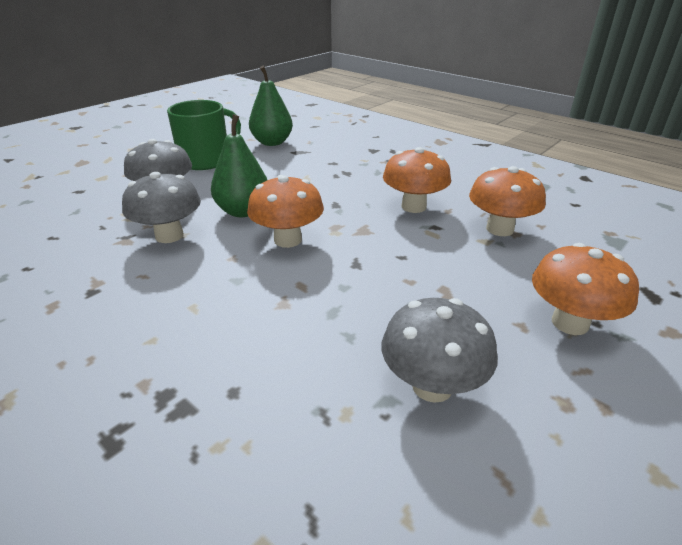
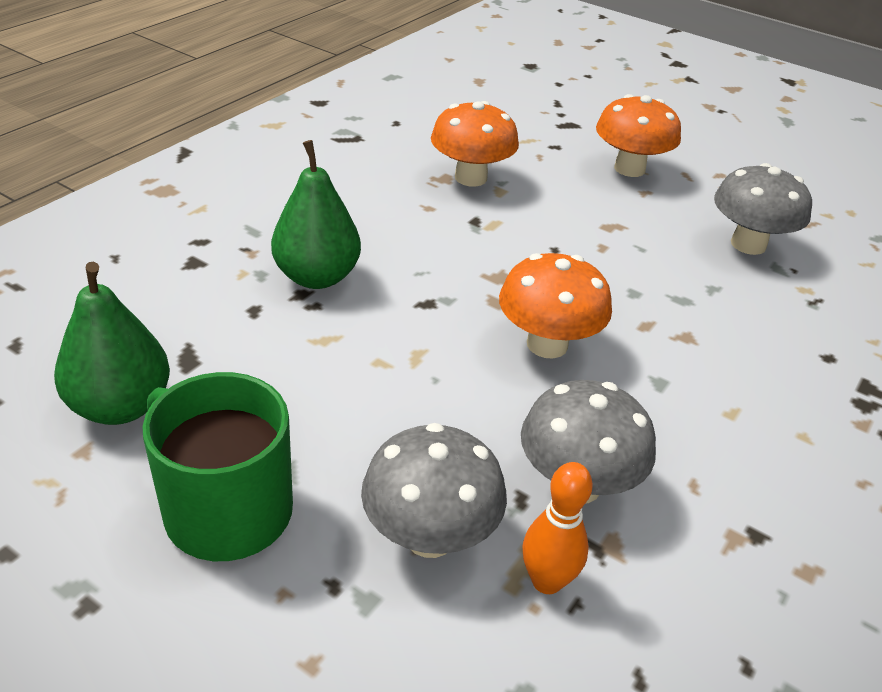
camera: 100 degrees left, 5 degrees up
green pear [211,114,267,217] -> green pear moved to [271,140,361,289]
orange mushroom [383,147,451,213] -> none
none -> orange bowling pin [522,462,593,594]

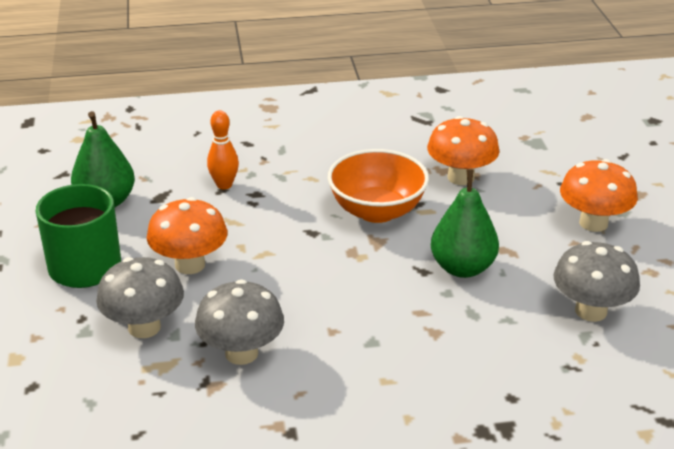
camera: 50 degrees right, 5 degrees down
green pear [271,140,361,289] -> green pear moved to [431,169,499,278]
orange mushroom [499,253,612,358] -> orange mushroom moved to [147,197,228,274]
orange bowling pin [522,462,593,594] -> orange bowling pin moved to [207,110,239,189]
none -> orange bowl [327,149,429,223]

